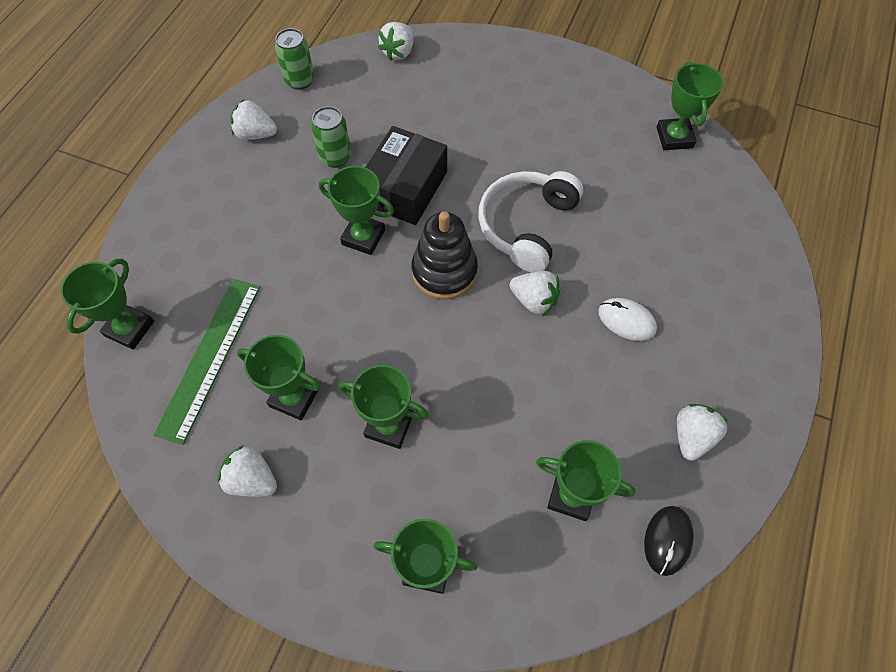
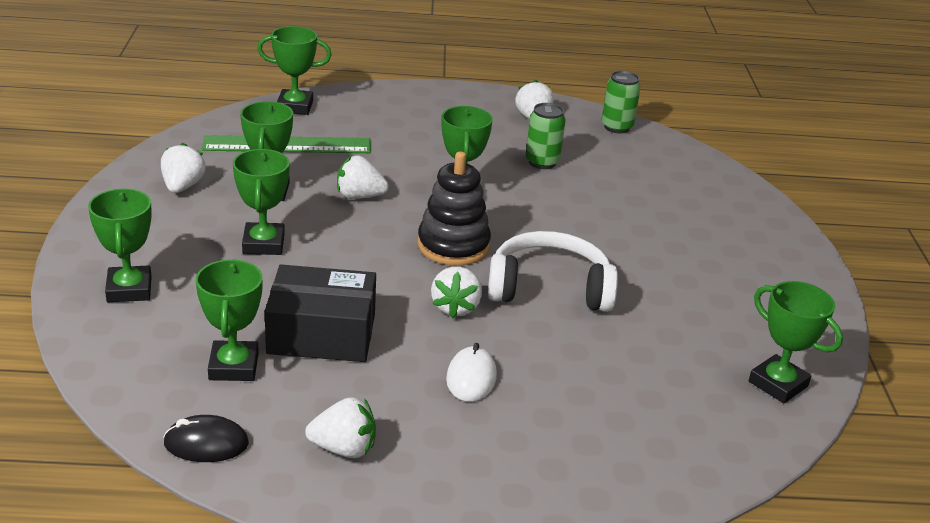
camera: 65 degrees right, 30 degrees down
black box [365,126,447,225] -> black box moved to [265,265,376,362]
white strawberry [378,22,413,61] -> white strawberry moved to [337,156,389,199]
green trophy [657,61,723,150] -> green trophy turned 75 degrees clockwise [749,281,843,403]

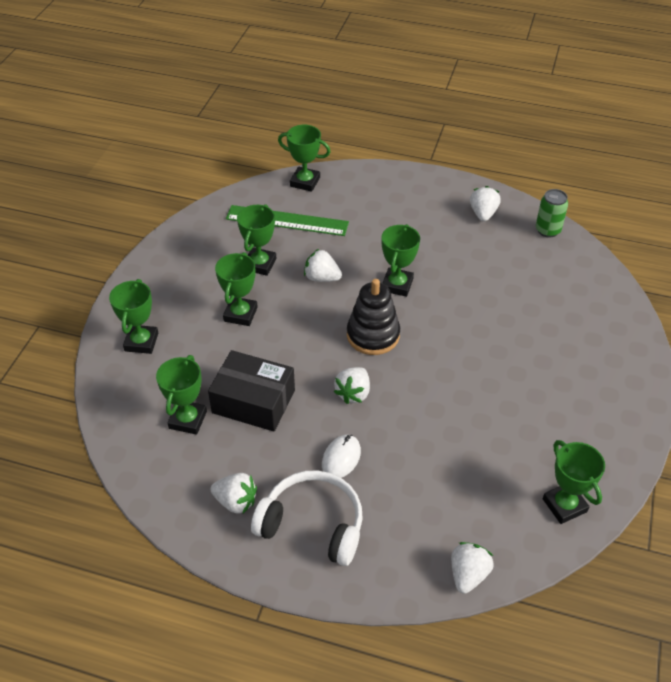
camera: 20 degrees right, 15 degrees up
white strawberry [161,143,206,193] -> white strawberry moved to [451,542,494,594]
black mouse [163,415,249,462] -> none
white headphones [488,231,618,312] -> white headphones moved to [251,470,363,566]
green can [526,103,566,169] -> none

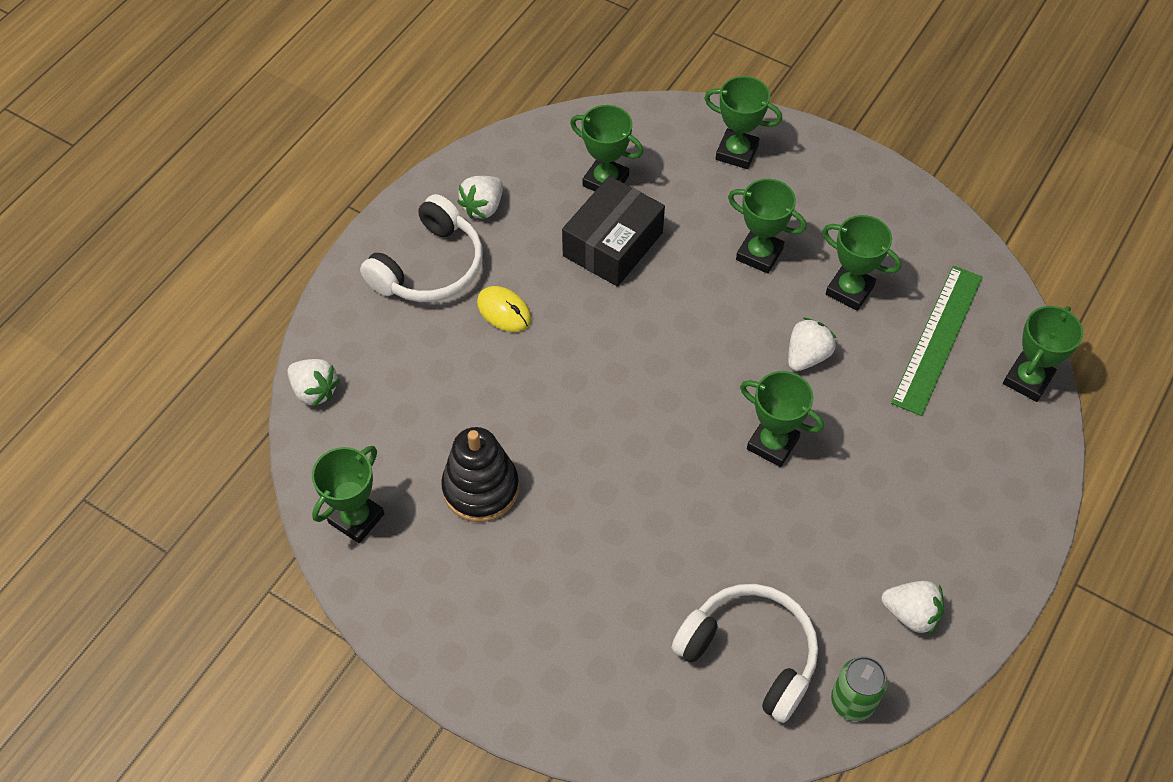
camera: 105 degrees right, 10 degrees up
white mouse [322,435,361,478] -> yellow mouse [477,286,531,332]
white strawberry [334,367,370,404] -> none
black stacking toy [347,279,400,355] -> black stacking toy moved to [441,427,519,522]
green trophy [543,440,605,524] -> green trophy turned 45 degrees counterclockwise [312,446,384,543]
none -> white headphones [671,584,818,723]

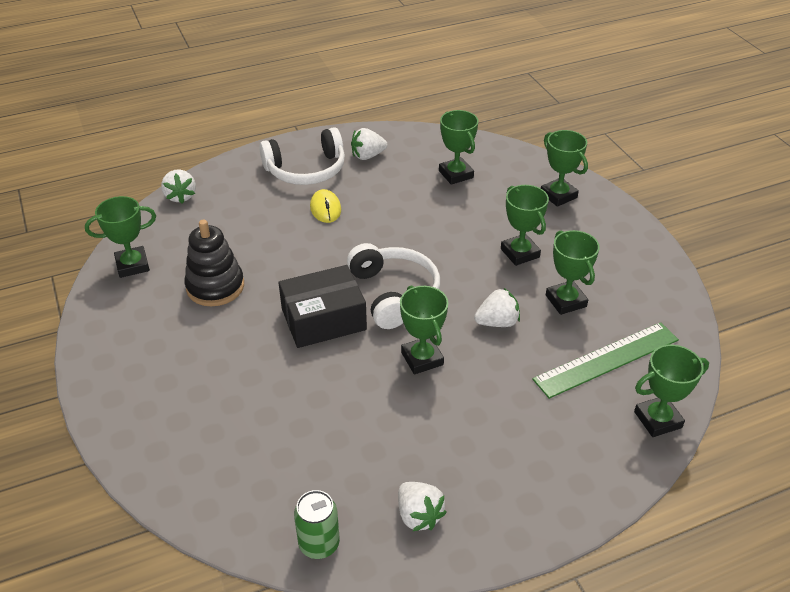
camera: 35 degrees right, 15 degrees down
black box [562,176,665,287] -> black box moved to [278,265,367,348]
white headphones [671,584,818,723] -> white headphones moved to [347,243,440,329]

